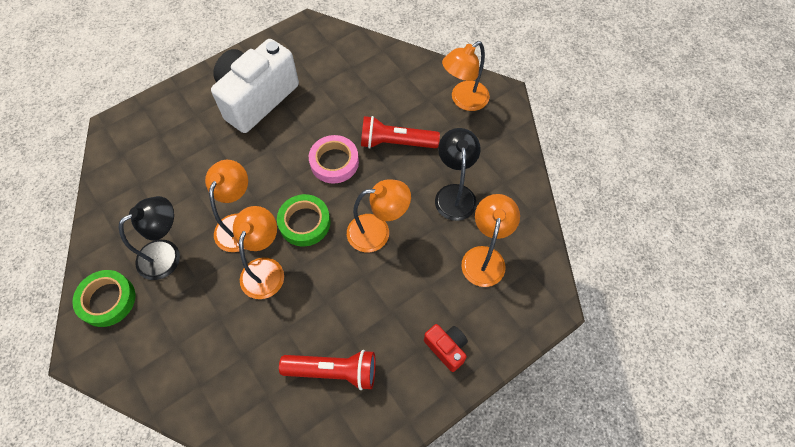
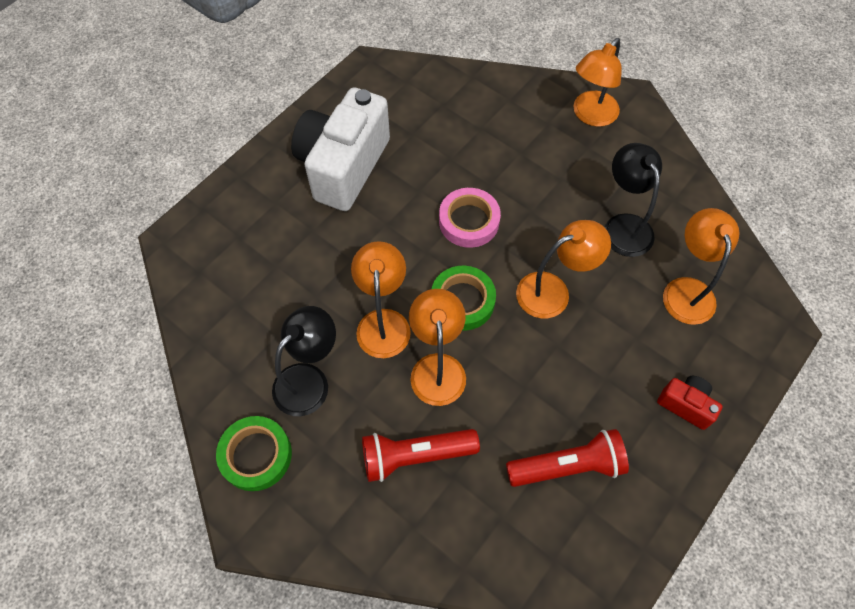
camera: 15 degrees left, 0 degrees up
red flashlight [361,116,440,149] -> red flashlight moved to [362,429,480,482]

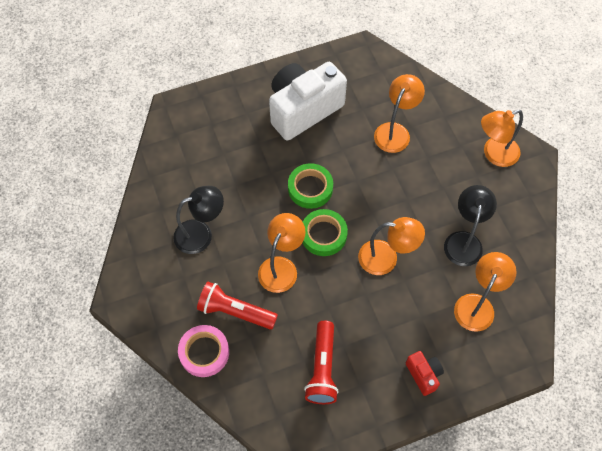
camera: 30 degrees right, 0 degrees up
green tape [216,416,292,491] -> green tape moved to [288,163,333,209]
orange lamp [351,241,411,358] -> orange lamp moved to [374,74,425,153]
pink tape [439,188,501,248] -> pink tape moved to [178,325,229,377]
red flashlight [506,429,629,487] -> red flashlight turned 75 degrees clockwise [304,321,339,404]

